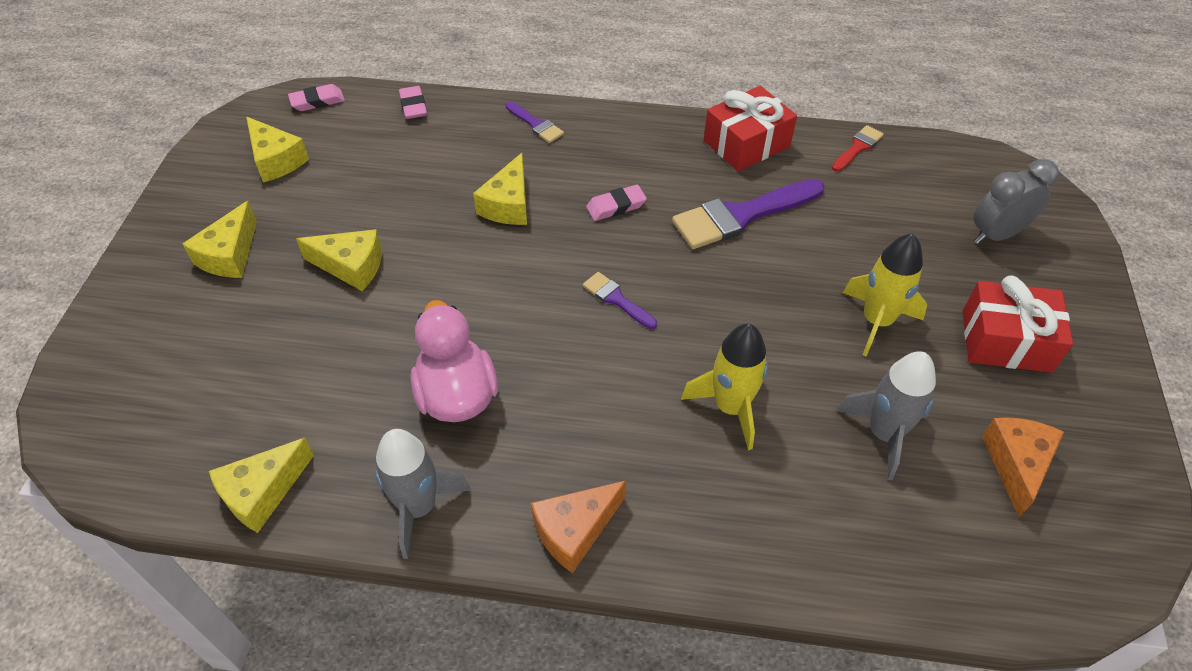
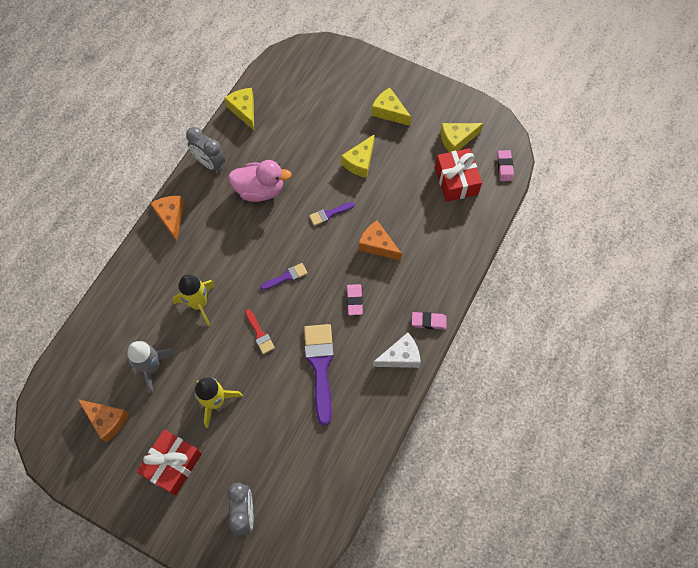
camera: 110 degrees right, 15 degrees up
grey rocket [375,429,471,559] -> grey clock [186,127,225,172]
pink eraser [399,86,427,119] -> pink eraser moved to [412,312,447,329]
yellow cheese [473,153,527,225] -> orange cheese [358,221,402,261]
purple brush [506,102,564,143] -> purple brush moved to [309,202,355,226]
red gift [704,86,797,172] -> red gift moved to [435,148,482,202]
red brush [832,125,884,172] -> red brush moved to [245,309,275,354]
none -> white cheese [373,333,421,368]

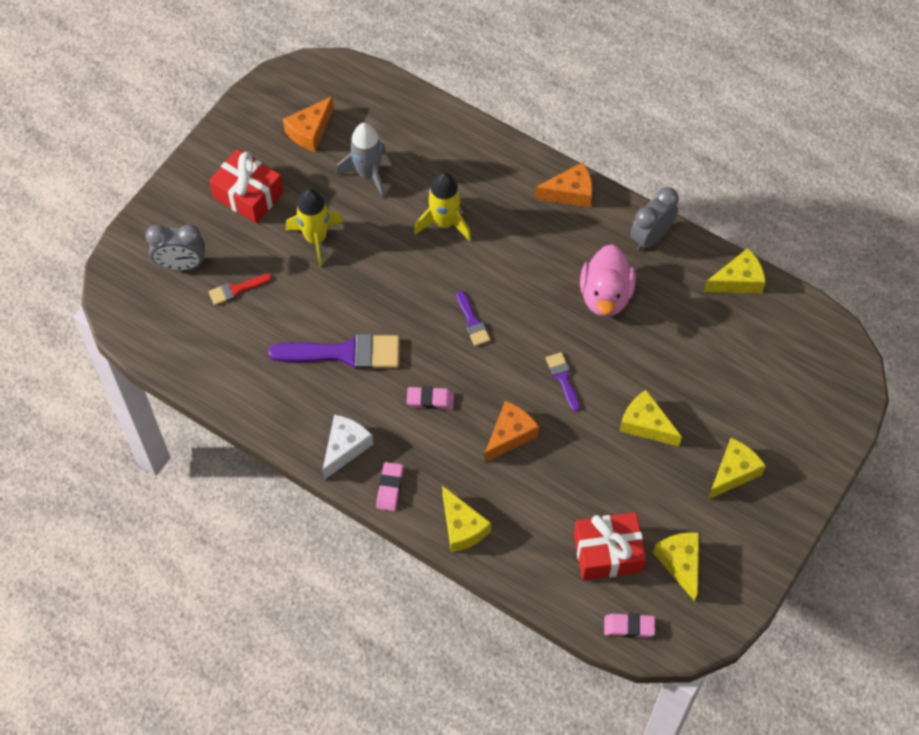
camera: 95 degrees right, 5 degrees down
red brush [245,309,275,354] -> red brush moved to [209,274,272,305]
white cheese [373,333,421,368] -> white cheese turned 135 degrees counterclockwise [322,415,373,480]
none -> yellow cheese [442,486,491,553]

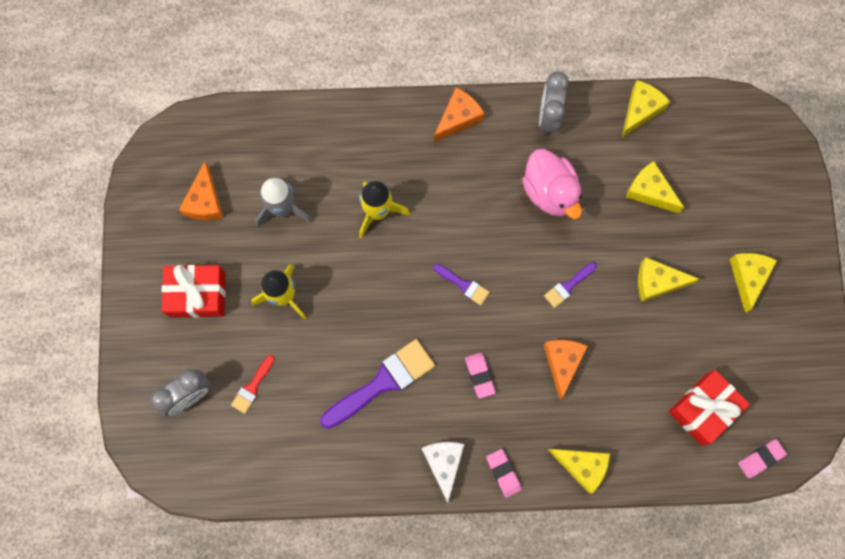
camera: 35 degrees left, 15 degrees up
pink eraser [407,386,454,409] -> pink eraser turned 75 degrees counterclockwise [465,352,496,399]
purple brush [546,352,580,412] -> purple brush turned 75 degrees counterclockwise [544,262,597,308]
yellow cheese [653,532,699,601] -> yellow cheese moved to [626,161,684,213]

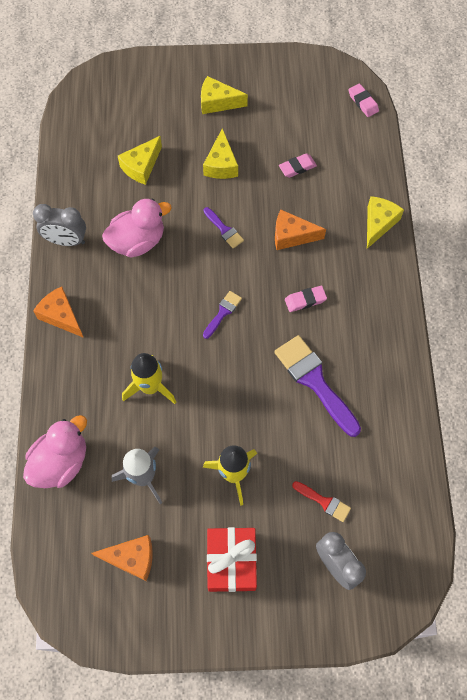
camera: 90 degrees left, 10 degrees down
white cheese [422,442,465,503] -> none
pink eraser [486,449,522,498] -> pink eraser moved to [279,153,317,178]
yellow cheese [622,80,670,137] -> none
red gift [668,370,750,446] -> none
none -> pink duck [23,415,87,488]

